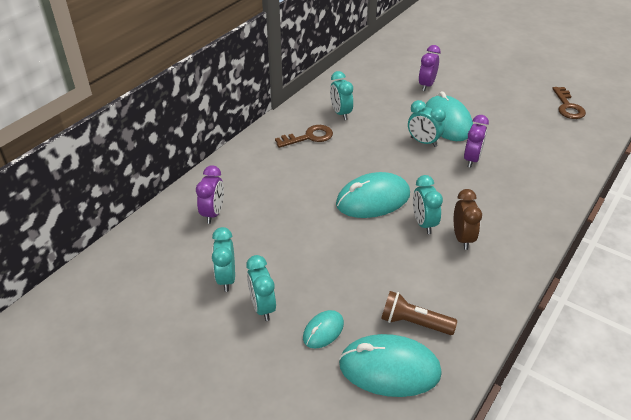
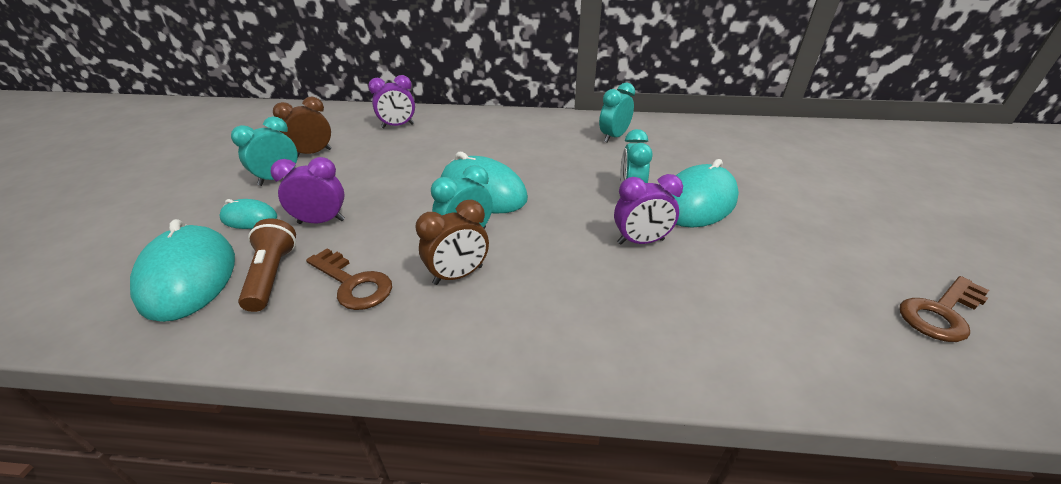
camera: 60 degrees right, 5 degrees down
turquoise clock [212,227,235,292] -> brown clock [273,97,332,156]
brown key [275,125,333,148] -> brown key moved to [306,249,392,310]
purple clock [419,45,440,91] -> purple clock moved to [270,157,345,224]

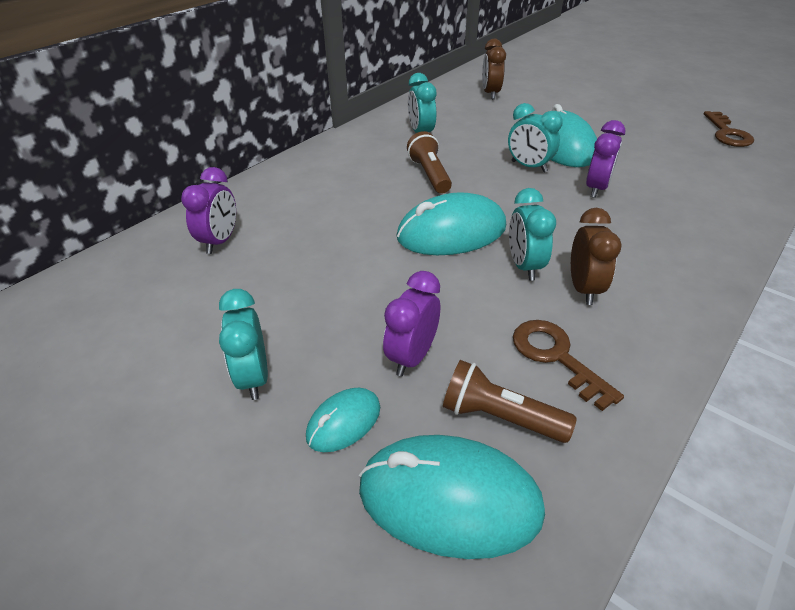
camera: 55 degrees left, 5 degrees up
brown clock [273,97,332,156] -> brown clock moved to [482,39,506,99]
brown key [306,249,392,310] -> brown key turned 105 degrees counterclockwise [513,320,624,411]
none -> brown flashlight [407,131,452,194]

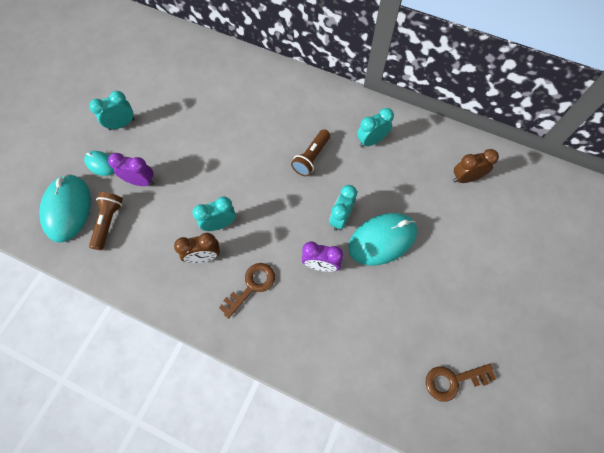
camera: 75 degrees right, 25 degrees up
purple clock [181,167,236,254] -> none
turquoise mouse [397,192,506,255] -> none
brown flashlight [407,131,452,194] -> brown flashlight turned 150 degrees clockwise [291,129,330,176]
brown key [513,320,624,411] -> brown key moved to [219,263,275,319]

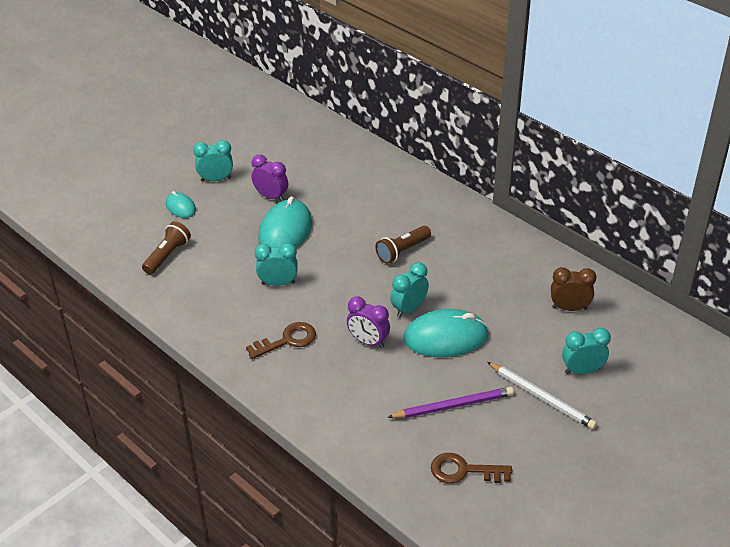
camera: 20 degrees right, 25 degrees down
turquoise mouse [39,174,91,243] -> turquoise mouse moved to [258,196,312,248]
purple clock [108,153,154,186] -> purple clock moved to [251,155,288,201]
brown clock [174,233,220,263] -> none
turquoise clock [357,108,394,147] -> turquoise clock moved to [562,328,611,374]
none -> purple pencil [387,387,514,418]
none -> white pencil [487,362,597,429]

